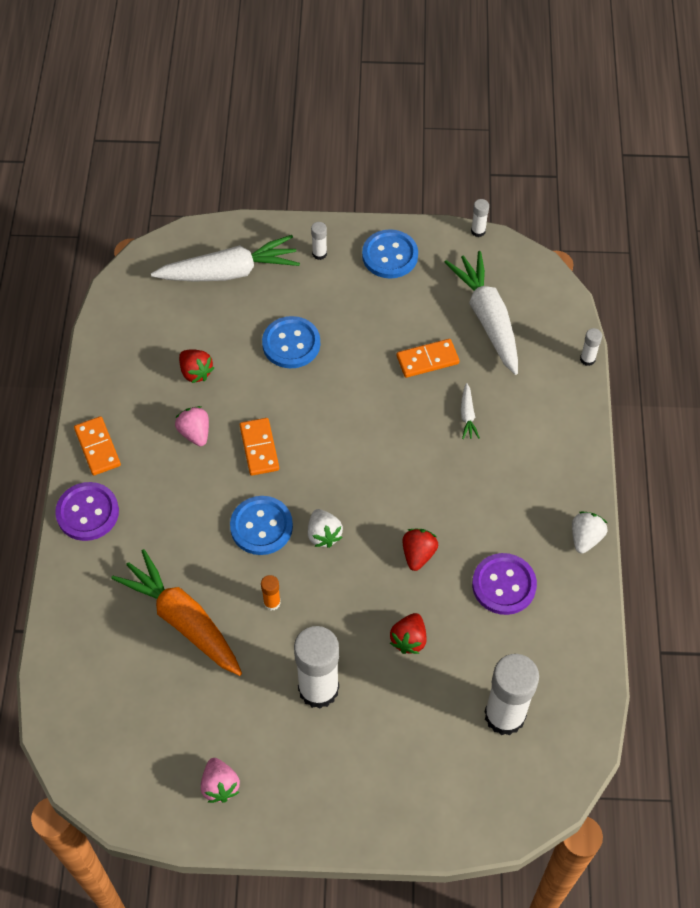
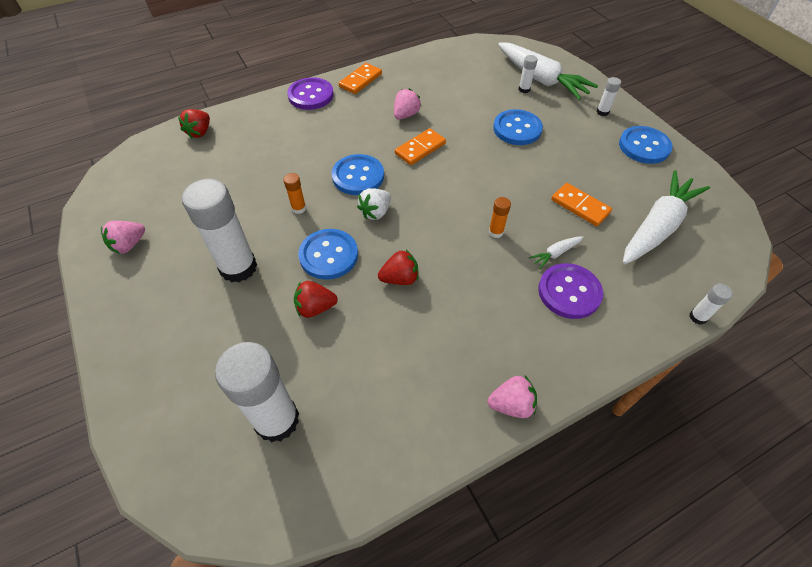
camera: 60 degrees right, 5 degrees down
orange carrot [111,549,242,676] -> none
red strawberry [179,349,214,383] -> red strawberry moved to [178,109,210,138]
white glue stick [471,199,489,237] -> white glue stick moved to [519,55,538,93]
purple button [472,553,537,615] -> purple button moved to [538,263,603,319]
white strawberry [572,511,607,553] -> pink strawberry [487,376,537,418]
none -> blue button [298,229,358,280]
none -> orange glue stick [489,197,511,238]

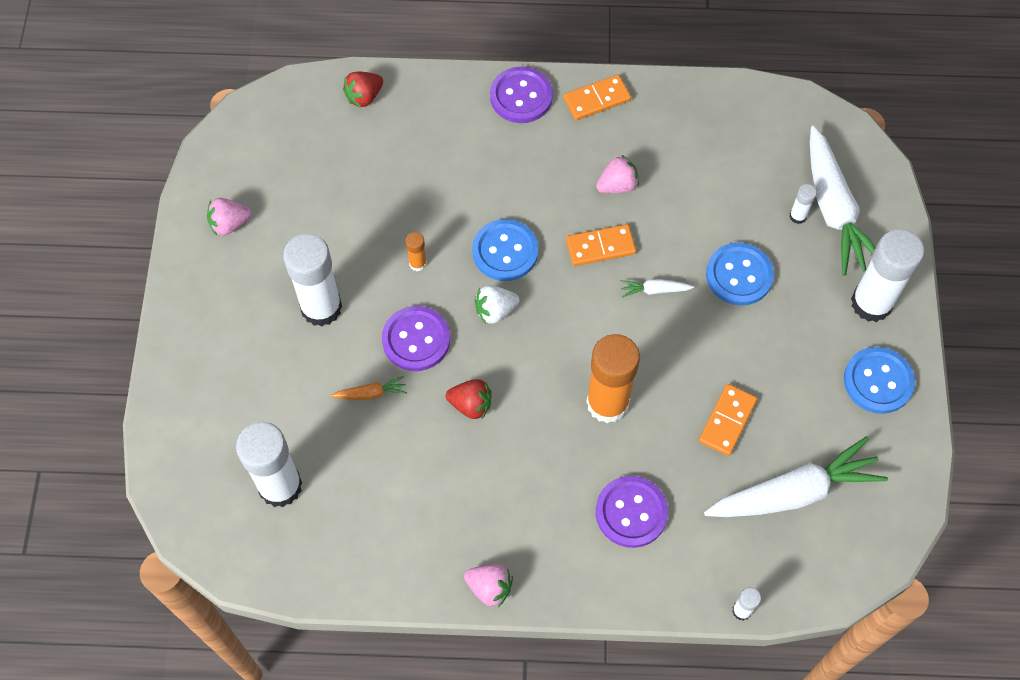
camera: 30 degrees right, 10 degrees up
red strawberry [294,281,338,318] -> orange carrot [331,376,407,400]
blue button [298,229,358,280] -> purple button [382,306,450,371]
orange glue stick [489,197,511,238] -> orange glue stick [586,334,640,423], size x2.32
white carrot [529,236,584,269] -> white carrot moved to [621,279,694,298]
orange domino [551,183,612,226] -> orange domino turned 45 degrees clockwise [699,384,757,456]
white glue stick [596,77,621,116] -> white glue stick [851,229,924,322], size x2.32

